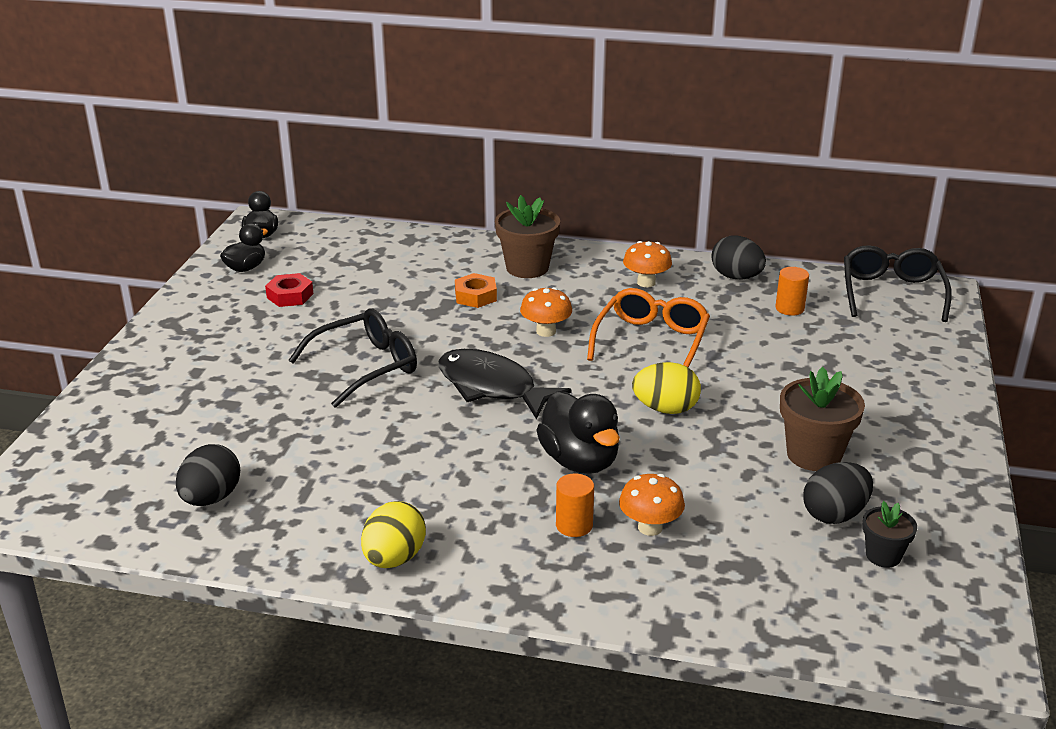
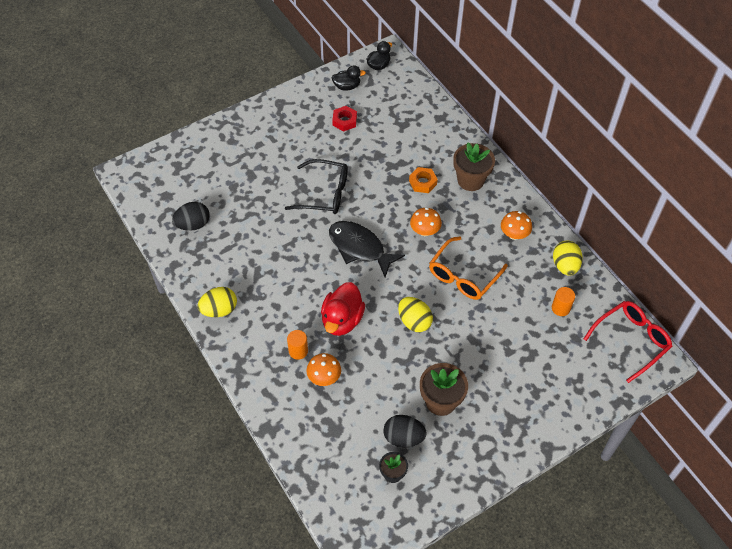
camera: 45 degrees right, 25 degrees up
black fish [438,349,572,420] -> black fish turned 45 degrees counterclockwise [329,221,405,277]
black duck [537,391,620,474] -> red duck [321,282,365,336]
orange glasses [587,288,710,368] -> orange glasses turned 150 degrees clockwise [429,236,508,300]
black egg [711,235,766,280] -> yellow egg [553,241,583,276]
black glasses [844,245,952,322] -> red glasses [584,301,672,383]

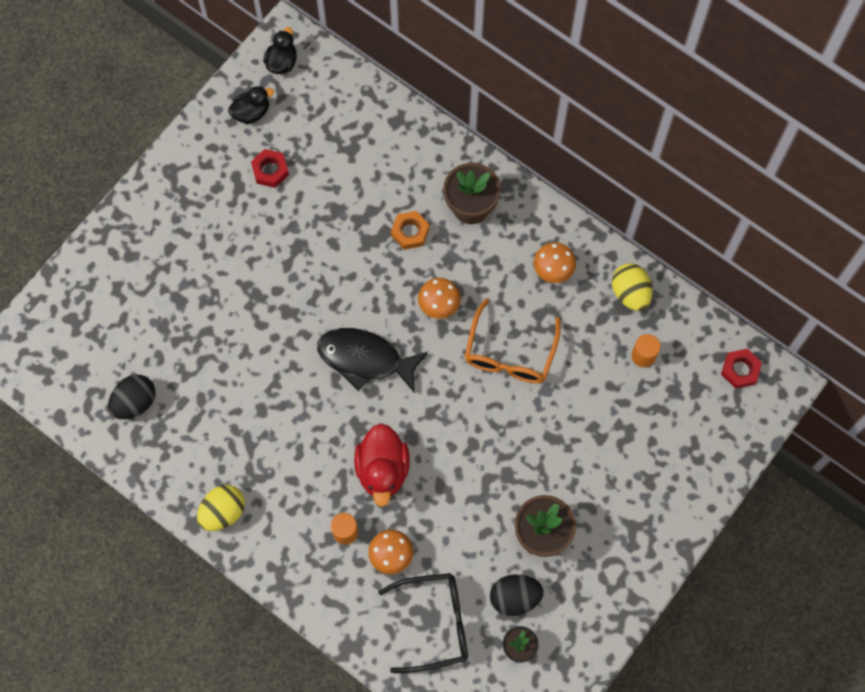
camera: 20 degrees left, 15 degrees up
black glasses [285,159,348,214] -> black glasses moved to [378,573,468,673]
yellow egg [398,297,433,332] -> none
red glasses [584,301,672,383] -> red nut [721,349,762,389]

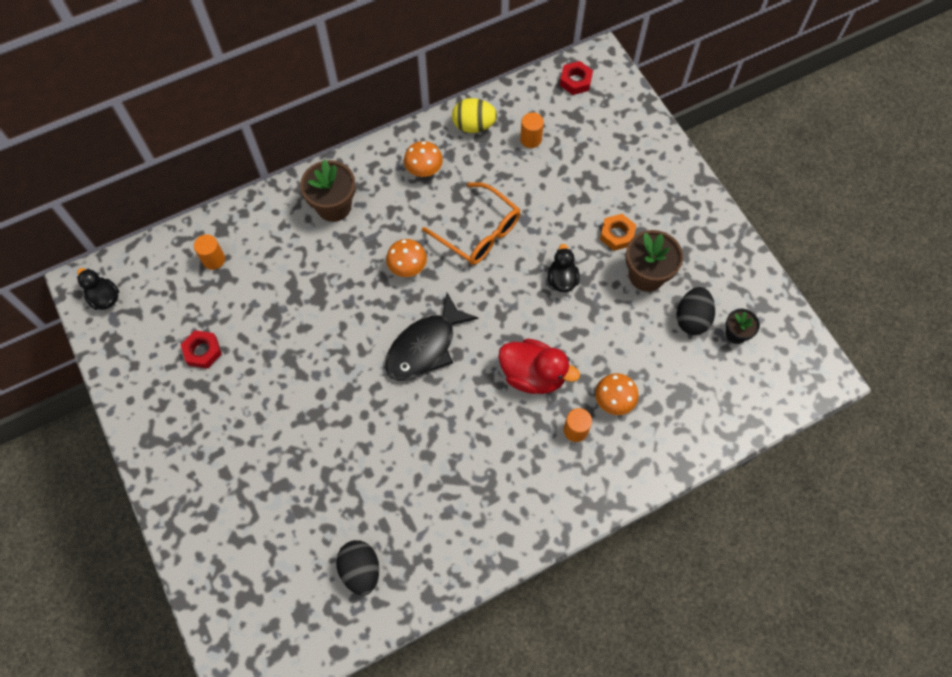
camera: 65 degrees left, 5 degrees down
yellow egg [197,485,245,531] -> none
black duck [228,86,274,124] -> black duck moved to [548,244,580,292]
black glasses [378,573,468,673] -> none
orange nut [391,211,429,250] -> orange nut moved to [600,214,636,251]
none -> orange cylinder [194,234,225,270]

